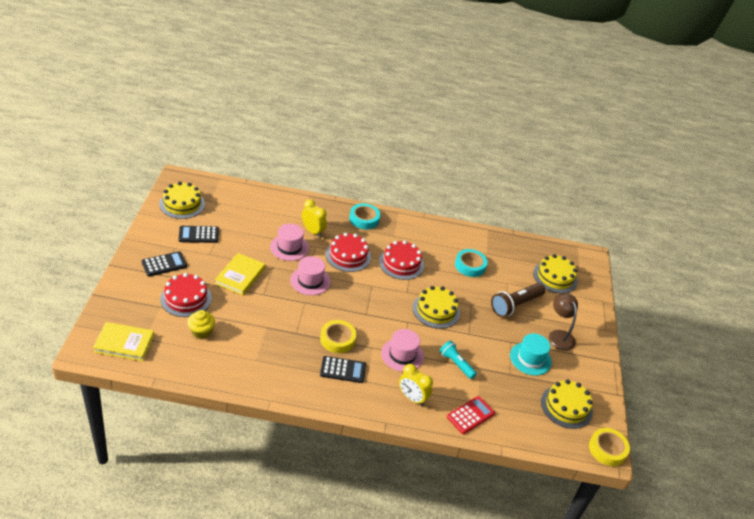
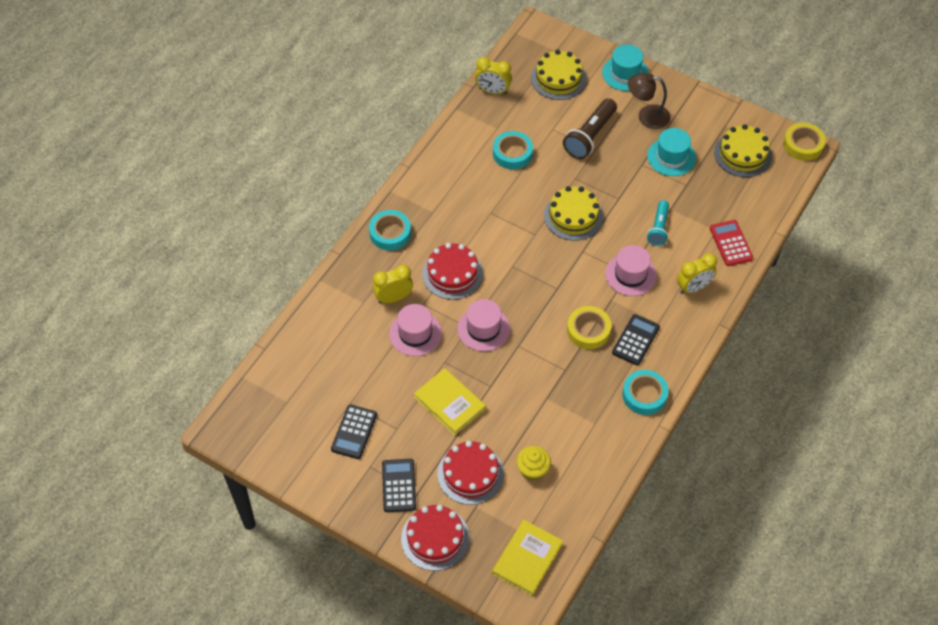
camera: 60 degrees left, 15 degrees up
yellow cake [159,182,205,219] -> none
red cake [379,240,424,280] -> red cake moved to [401,505,469,571]
turquoise flashlight [440,341,477,379] -> turquoise flashlight turned 60 degrees counterclockwise [647,200,669,246]
brown flashlight [491,283,545,317] -> brown flashlight turned 45 degrees clockwise [563,98,617,159]
none -> yellow clock [475,57,512,94]
none -> turquoise hat [602,45,649,91]
none -> turquoise tape [622,370,669,415]

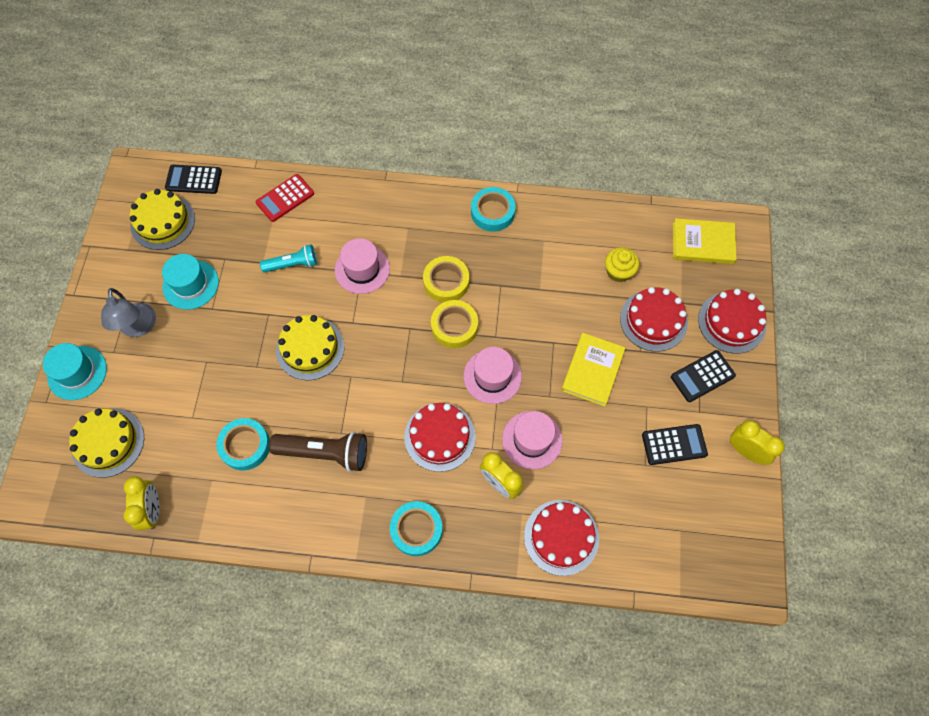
camera: 115 degrees left, 10 degrees up
brown flashlight [563,98,617,159] -> brown flashlight moved to [269,432,367,472]
black calculator [612,314,660,366] -> black calculator moved to [165,165,222,194]
brown lamp [628,73,670,129] -> grey lamp [101,288,156,337]
yellow clock [677,253,717,294] -> yellow clock moved to [730,420,785,465]
yellow tape [783,123,826,161] -> yellow tape moved to [431,300,478,348]
none -> red cake [524,500,599,576]

